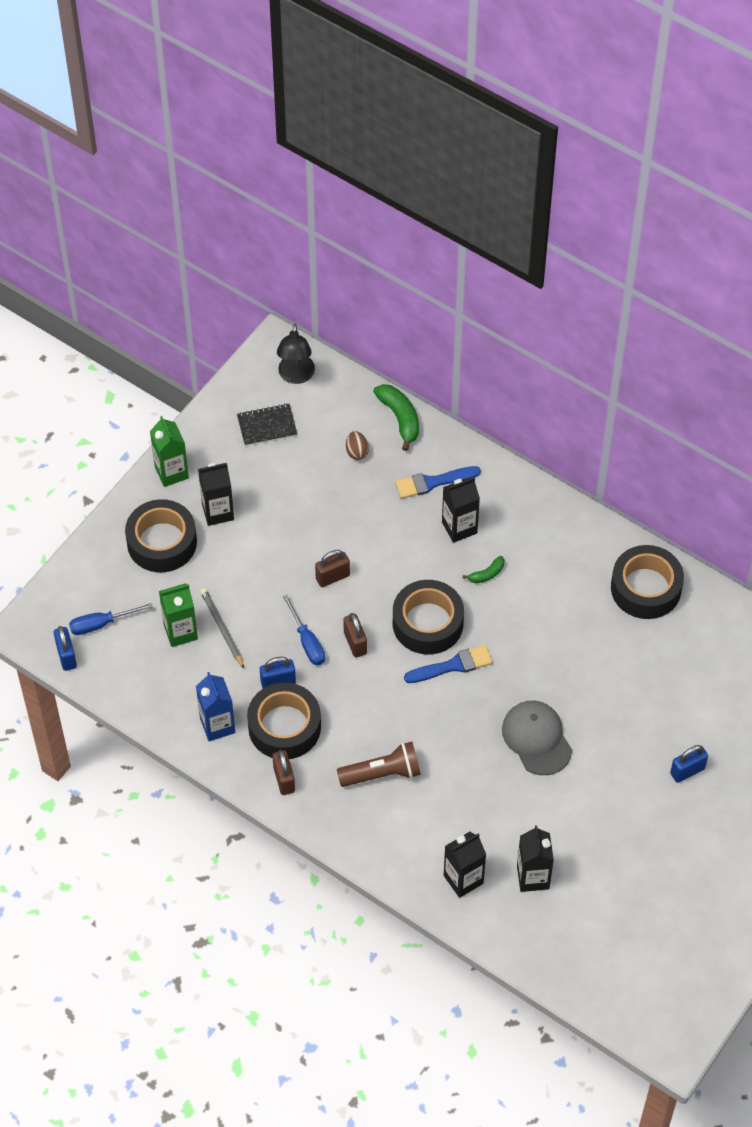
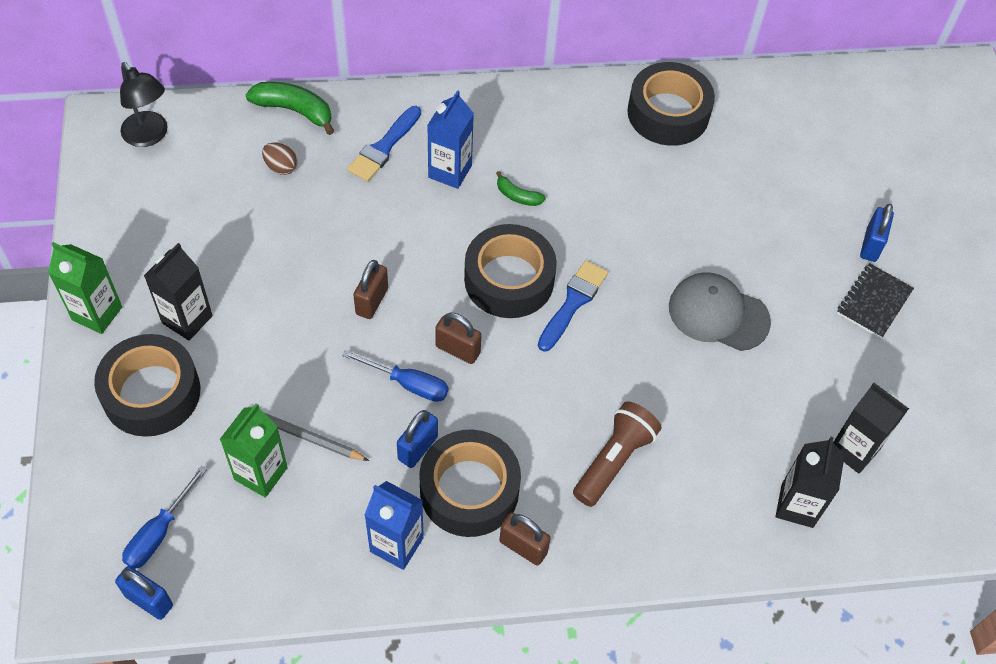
camera: 45 degrees left, 0 degrees up
black notebook [237,404,297,446] -> black notebook moved to [837,263,914,338]
black carton [442,477,480,543] -> blue carton [427,90,474,189]
green banana [463,556,504,583] -> green banana turned 105 degrees clockwise [496,171,546,206]

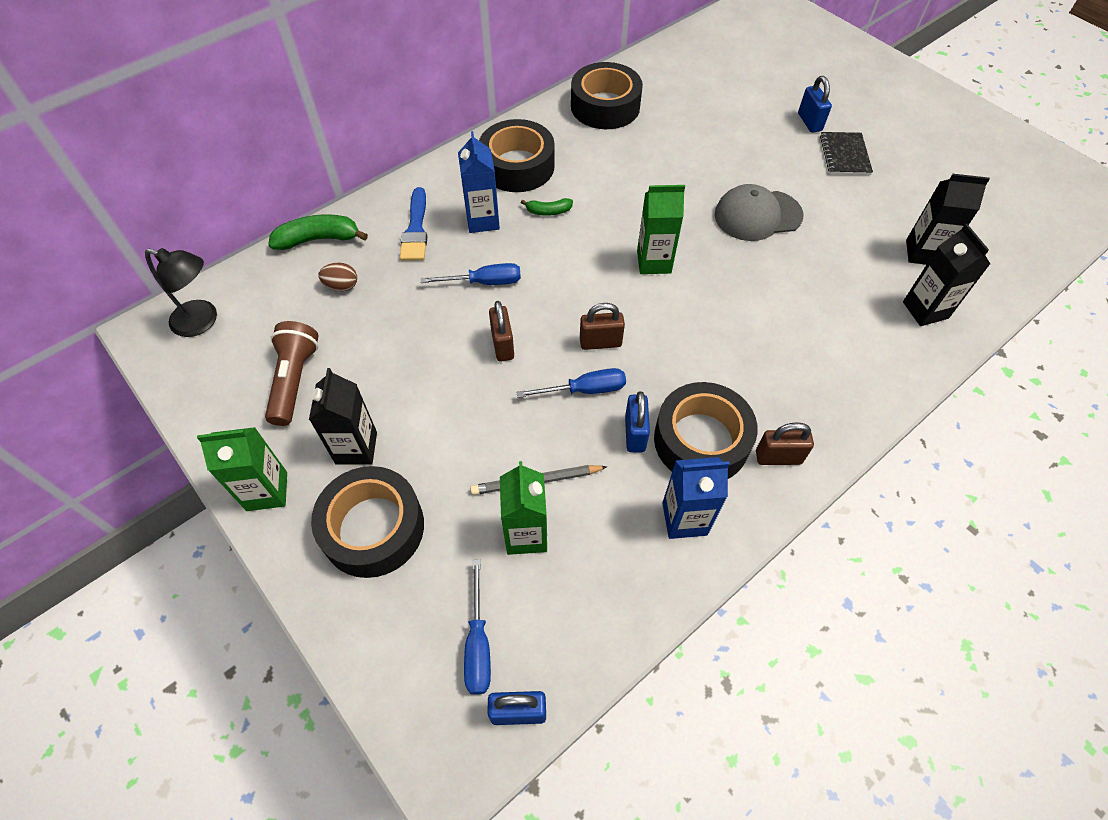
camera: 30 degrees left, 0 degrees up
black tape [464,224,557,318] -> black tape moved to [479,119,555,192]
blue brush [538,260,608,352] -> green carton [637,185,685,274]
brown flashlight [573,402,661,507] -> brown flashlight moved to [265,321,319,426]
none -> blue screwdriver [420,263,521,285]

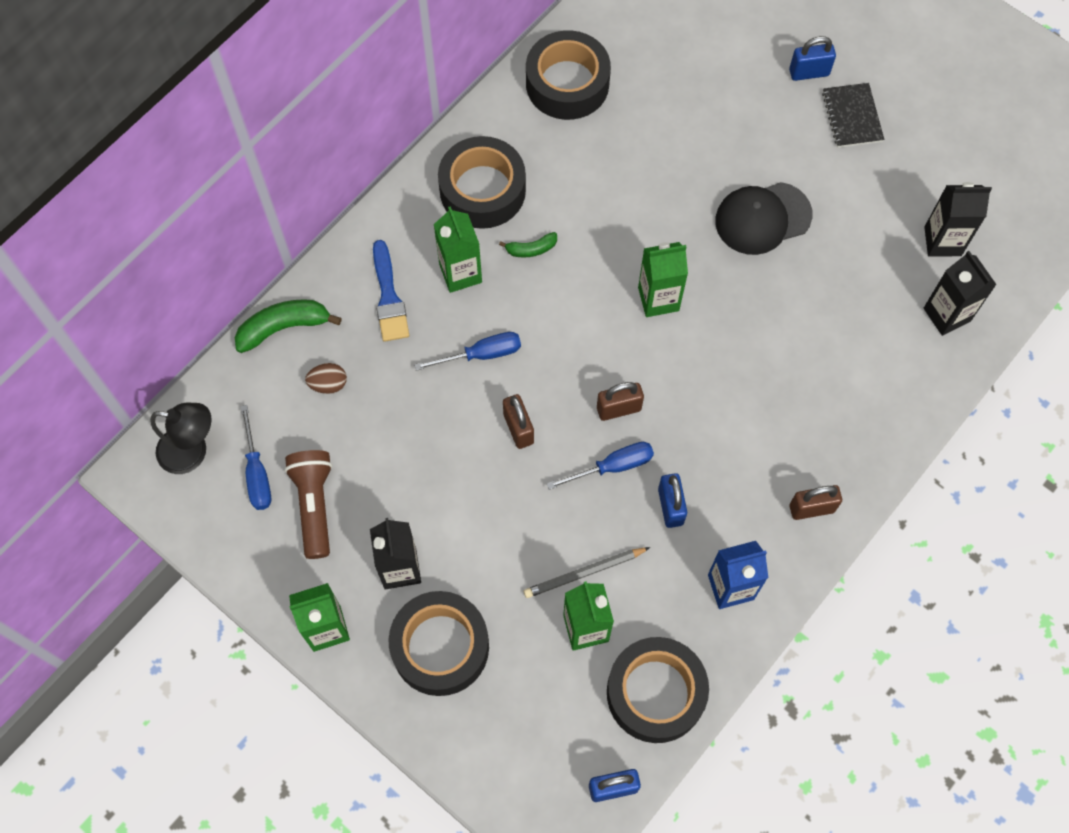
camera: 10 degrees left, 10 degrees up
blue carton [458,131,500,233] -> green carton [434,206,482,293]
blue screwdriver [464,560,491,694] -> blue screwdriver moved to [240,405,271,510]
black tape [654,382,758,479] -> black tape moved to [607,637,709,743]
grey cap [715,184,804,241] -> black cap [715,182,812,255]
blue padlock [798,76,832,133] -> blue padlock turned 75 degrees counterclockwise [789,36,836,81]

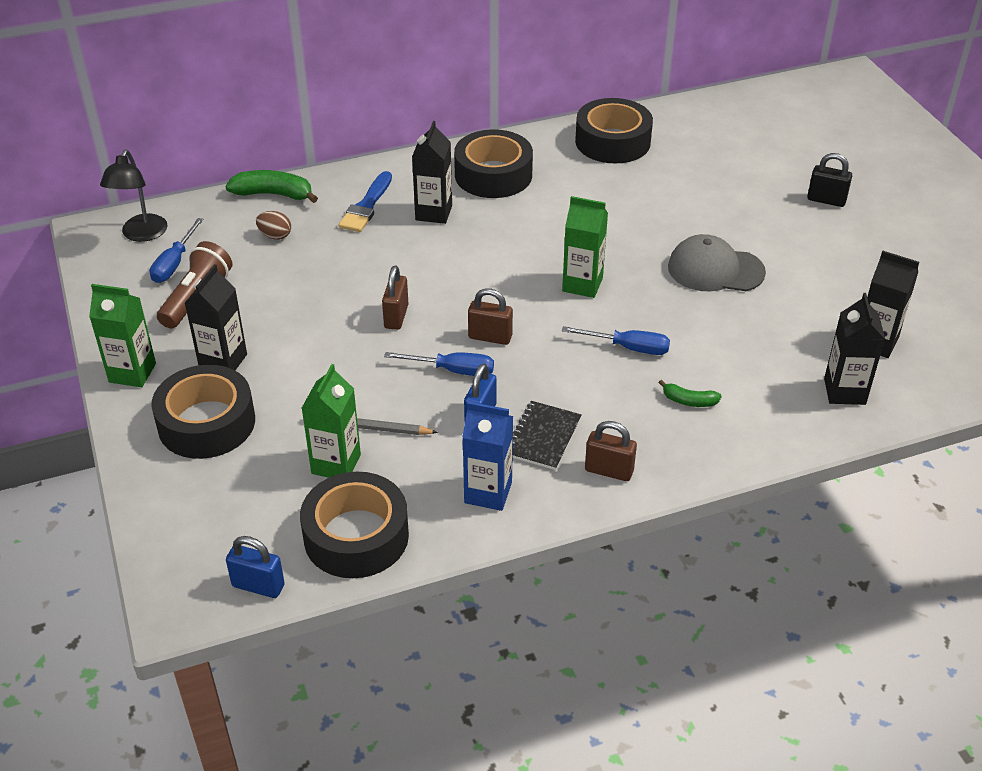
camera: 30 degrees right, 25 degrees down
black lamp [150,403,212,474] -> black lamp turned 60 degrees clockwise [100,149,168,242]
blue screwdriver [414,332,521,371] -> blue screwdriver moved to [562,326,670,355]
green carton [434,206,482,293] -> black carton [412,121,452,224]
green banana [499,232,557,258] -> green banana moved to [659,380,722,407]
black cap [715,182,812,255] -> grey cap [668,234,766,291]
blue padlock [789,36,836,81] -> black padlock [807,153,852,207]
black notebook [822,83,884,148] -> black notebook moved to [512,401,582,470]

